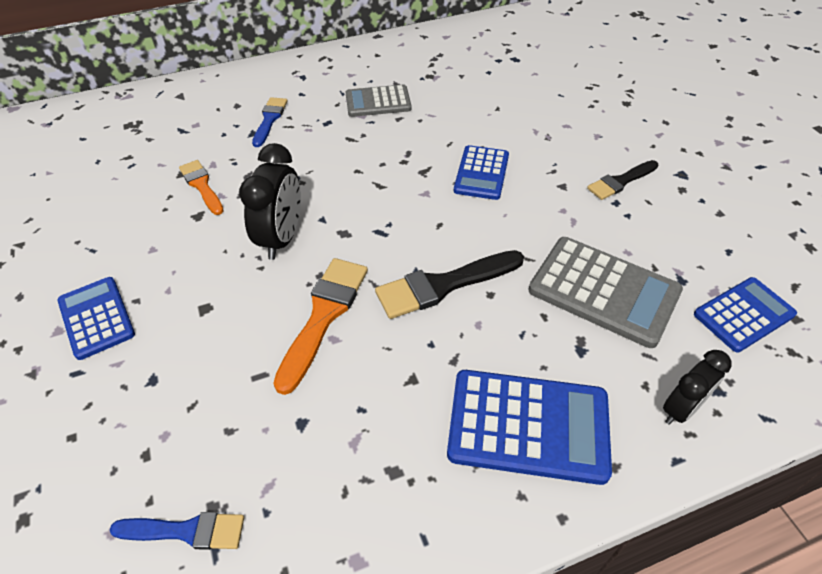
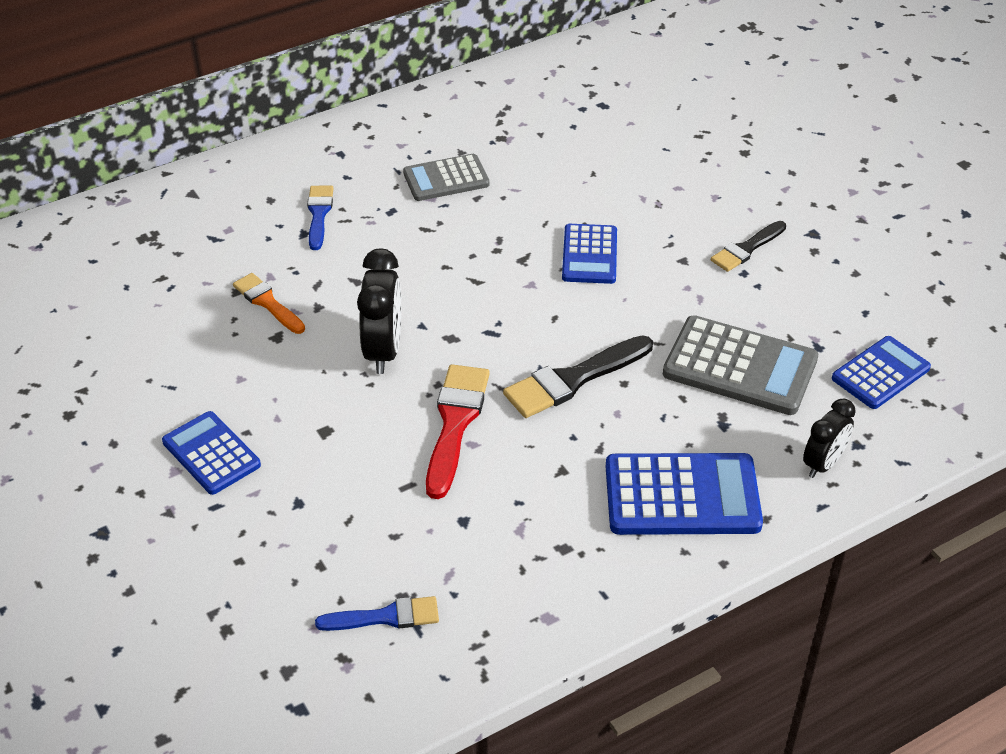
camera: 10 degrees left, 5 degrees down
orange brush [273,258,368,395] -> red brush [426,364,490,499]

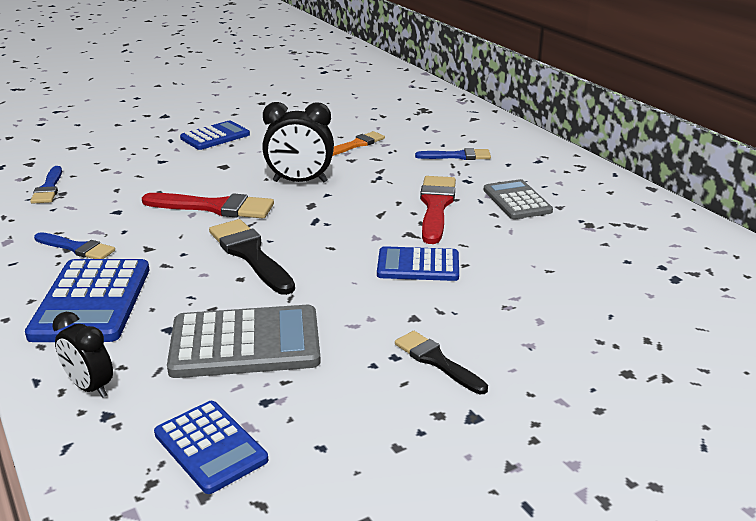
camera: 90 degrees right, 15 degrees down
grey calculator [663,315,818,415] -> grey calculator turned 120 degrees counterclockwise [167,305,321,378]
none -> blue brush [34,232,115,259]
none -> red brush [420,176,456,244]

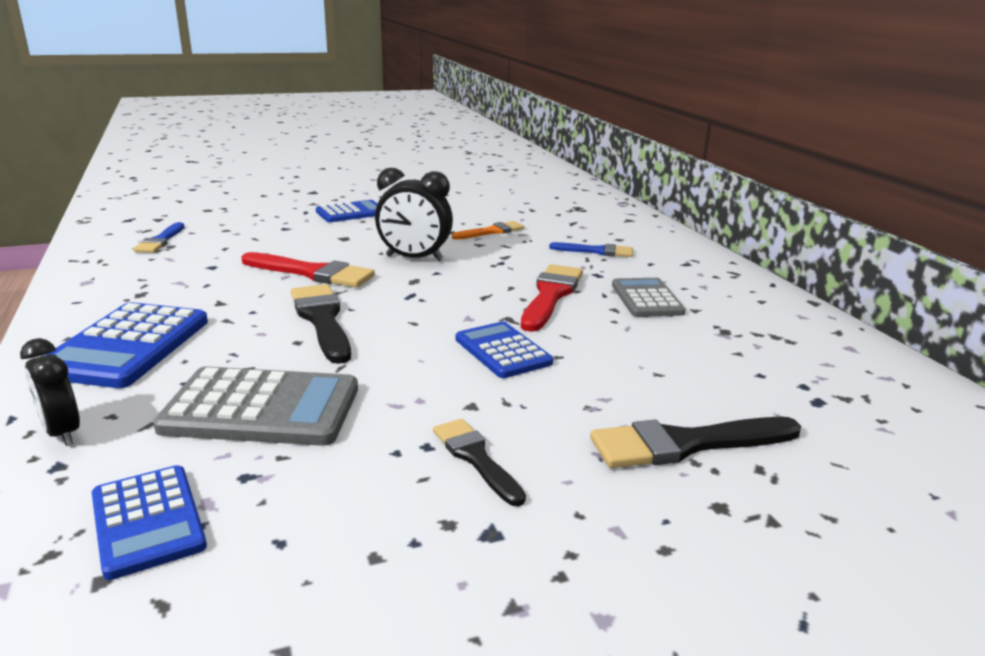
camera: 10 degrees right, 5 degrees down
blue brush [34,232,115,259] -> none
blue calculator [377,246,459,281] -> blue calculator turned 45 degrees clockwise [456,321,553,378]
none -> black brush [590,417,801,468]

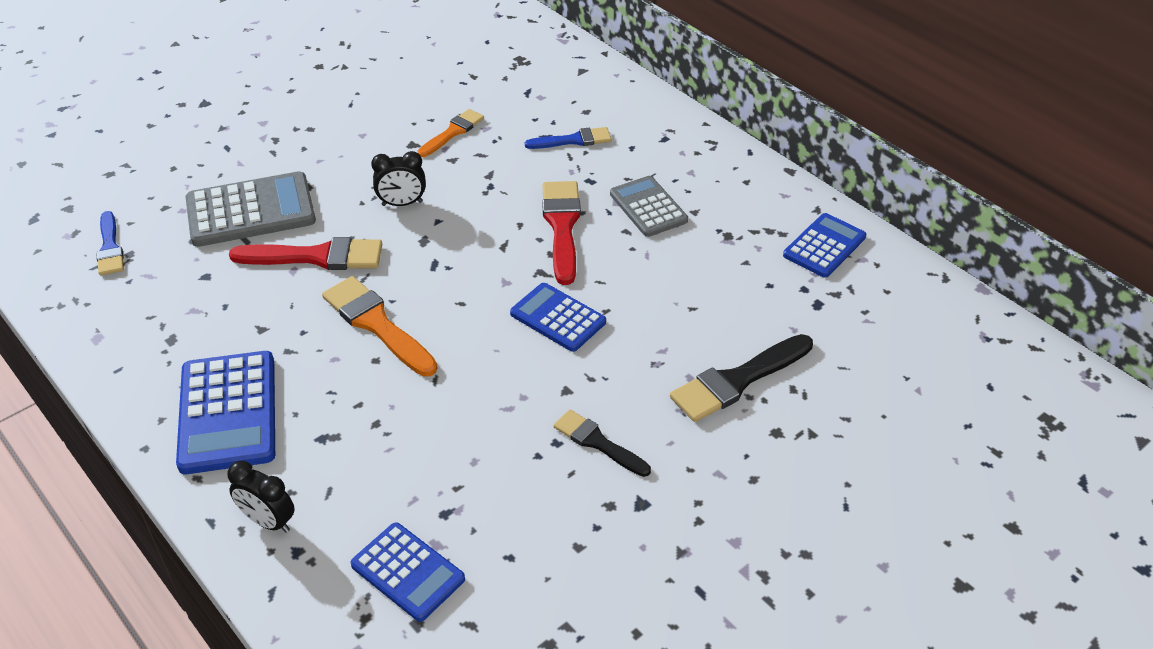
camera: 20 degrees left, 20 degrees up
grey calculator [153,367,358,446] -> grey calculator moved to [186,171,316,247]
black brush [291,284,351,364] -> orange brush [322,276,438,377]
blue calculator [316,200,377,222] -> blue calculator moved to [783,213,866,278]
black clock [375,168,453,261] -> black clock [371,151,426,206], size x0.65

